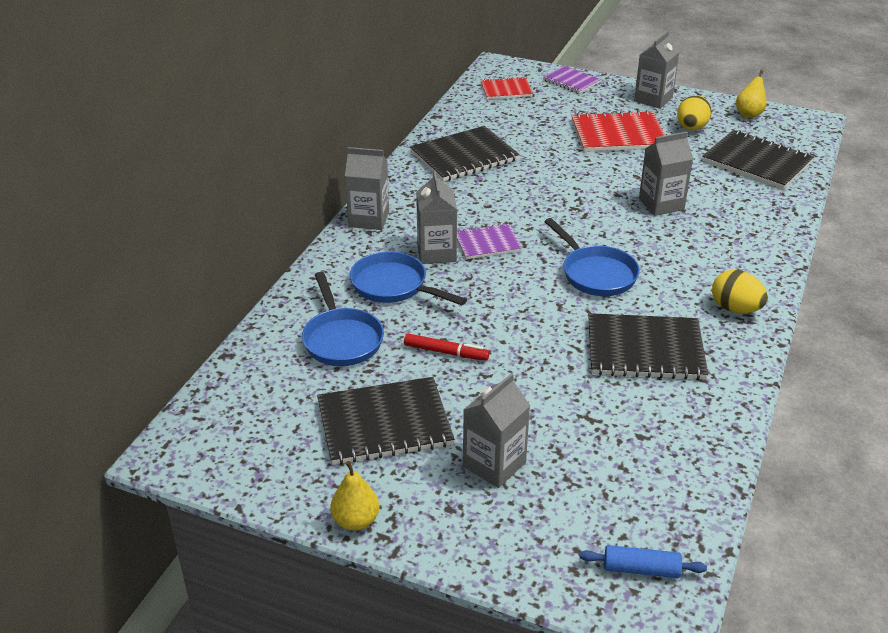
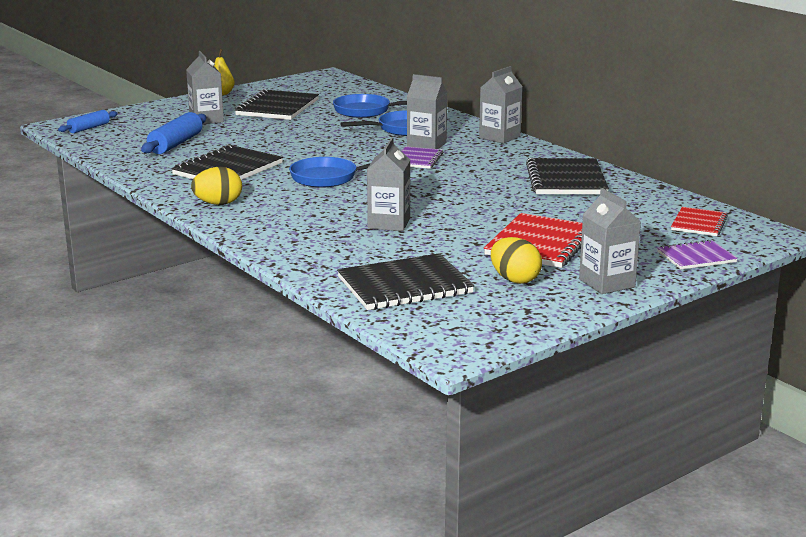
camera: 120 degrees right, 15 degrees down
red marker [404,333,490,361] -> none
yellow pear [736,70,766,118] -> none
none -> blue rolling pin [141,112,206,154]

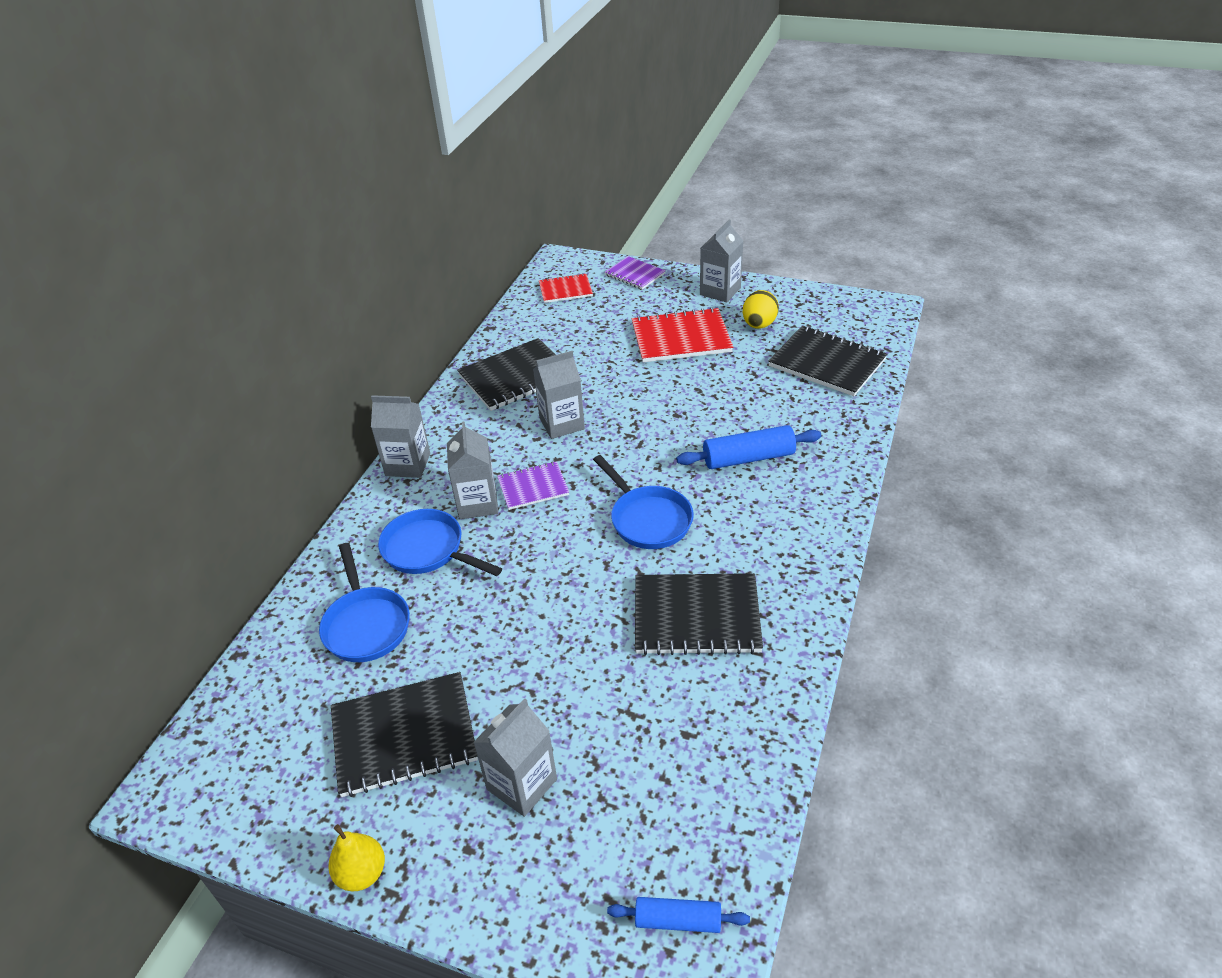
camera: 120 degrees left, 20 degrees up
blue rolling pin [141,112,206,154] -> blue rolling pin moved to [676,425,821,469]
yellow egg [191,167,242,205] -> none
grey carton [367,137,410,231] -> grey carton moved to [533,351,585,439]

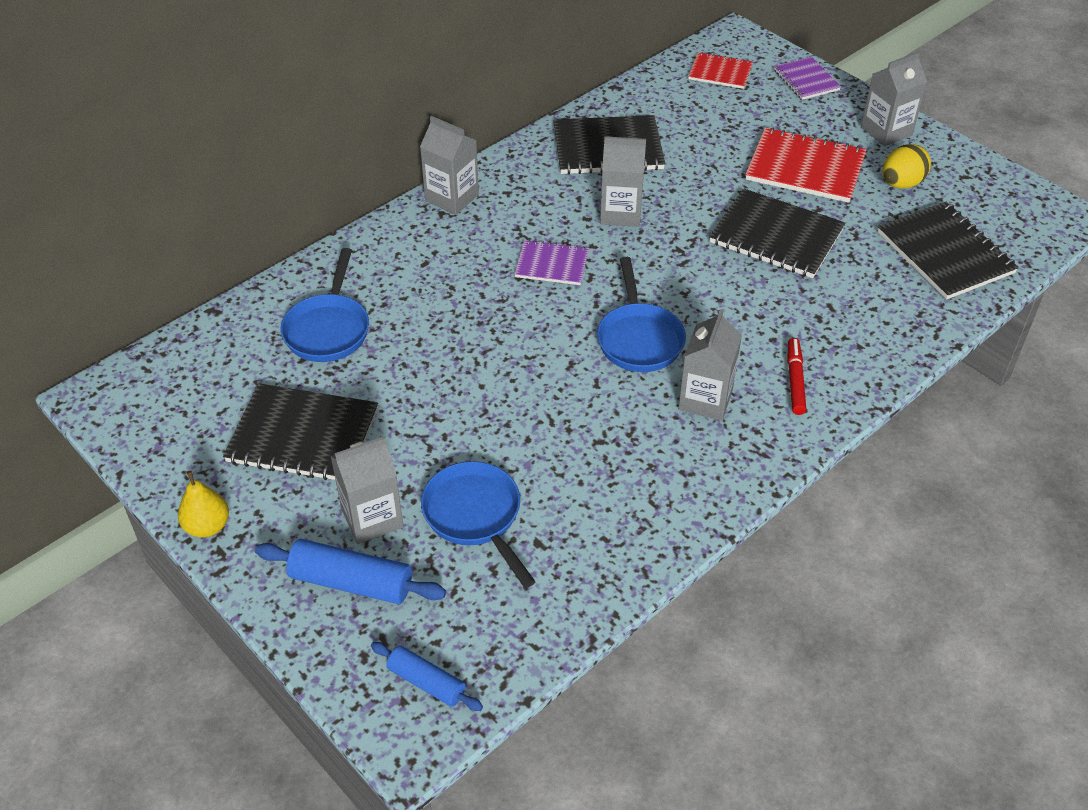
camera: 25 degrees right, 5 degrees up
blue pan [378,509,502,576] -> blue pan moved to [421,461,536,588]
grey carton [447,422,498,519] -> grey carton moved to [678,309,742,421]
black notebook [635,573,763,655] -> black notebook moved to [709,188,845,278]
blue rolling pin [676,425,821,469] -> blue rolling pin moved to [255,539,446,604]
none -> red marker [787,338,806,415]

